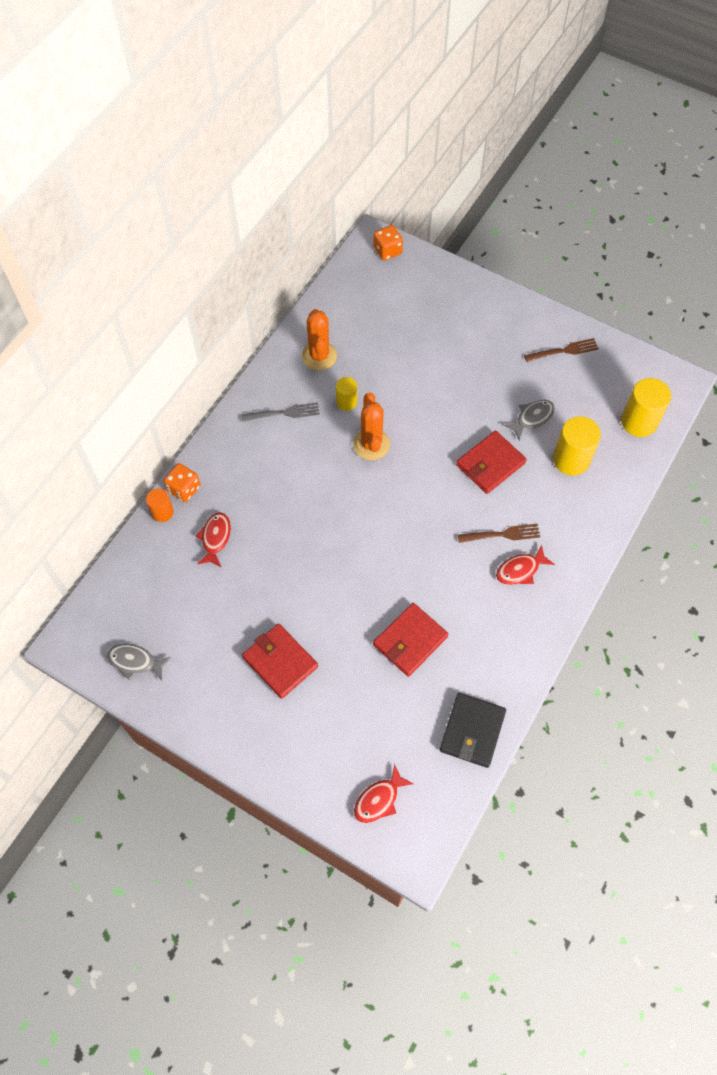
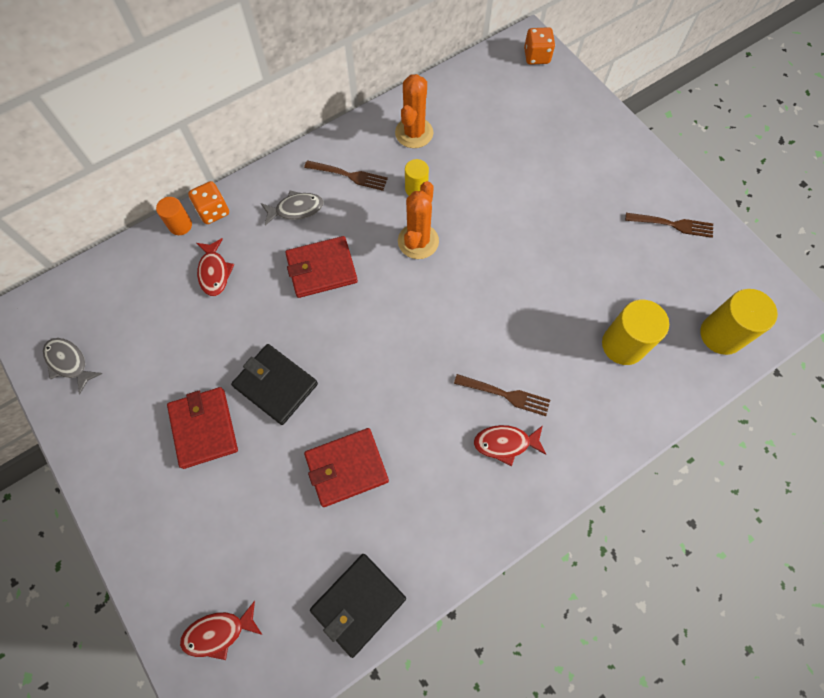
camera: 25 degrees right, 5 degrees up
red fish [196,512,231,568] -> red fish turned 135 degrees clockwise [196,238,234,296]
grey fork [241,402,320,422] -> brown fork [304,160,388,191]
red wallet [456,430,527,494] -> red wallet moved to [285,236,358,298]
grey fish [503,400,555,441] -> grey fish moved to [261,191,324,226]
none -> black wallet [231,344,318,425]

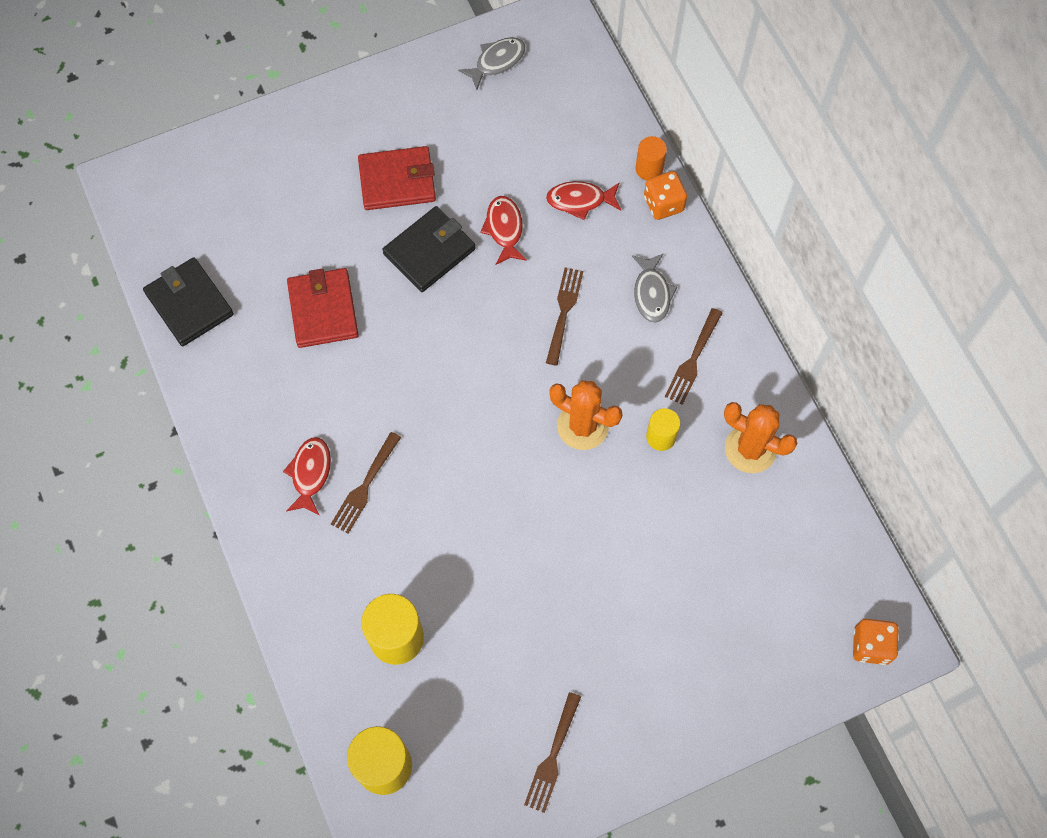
camera: 100 degrees right, 0 degrees up
red fish [180,601,262,660] -> red fish moved to [480,196,527,265]
red wallet [285,236,358,298] -> brown fork [546,267,583,366]

